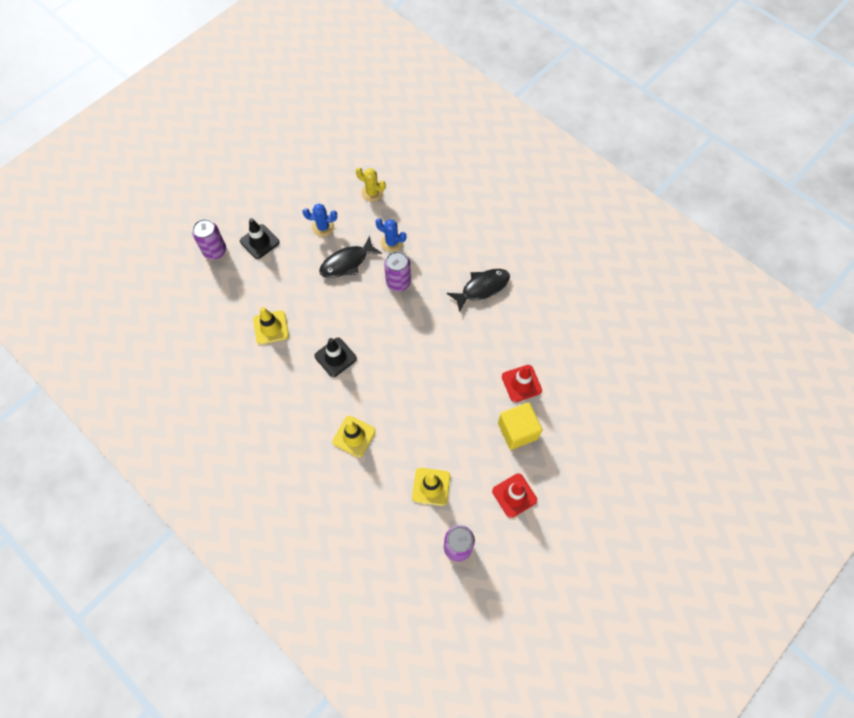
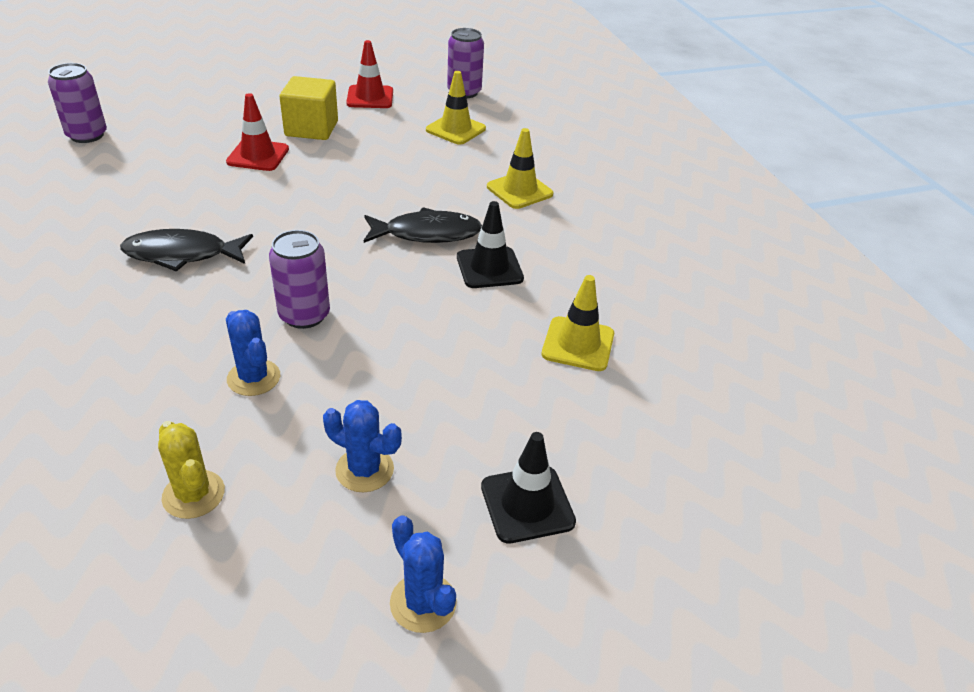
camera: 155 degrees left, 25 degrees down
purple can [192,219,226,260] -> purple can moved to [48,63,107,143]
black fish [319,236,382,278] -> black fish moved to [364,207,482,243]
none -> blue cactus [390,516,457,633]

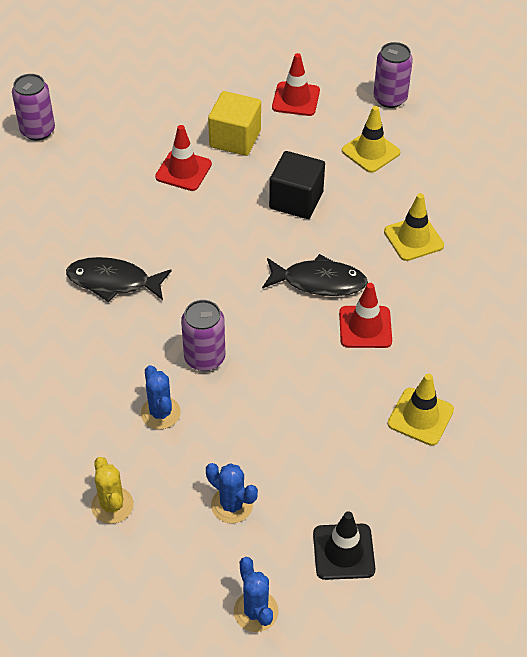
camera: 15 degrees right, 10 degrees up
black traffic cone [457,201,524,288] -> red traffic cone [339,283,392,348]
none -> black cube [269,151,325,219]

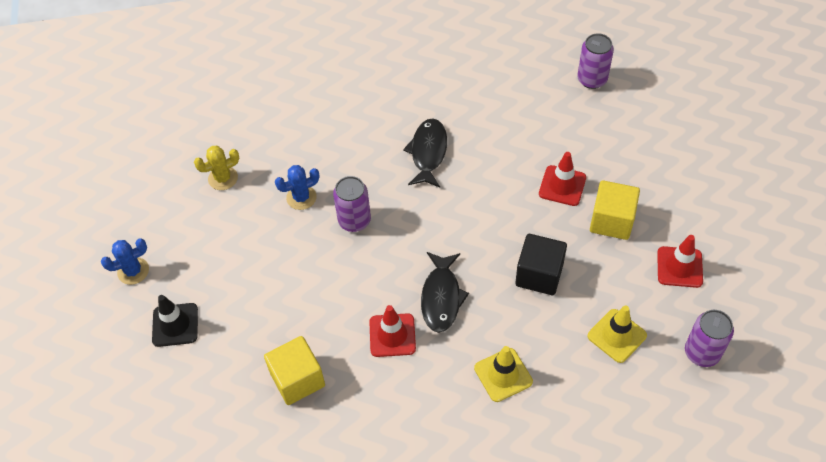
camera: 90 degrees right, 5 degrees up
blue cactus [206,463,258,523] -> none
yellow traffic cone [388,374,454,446] -> yellow cube [264,336,325,405]

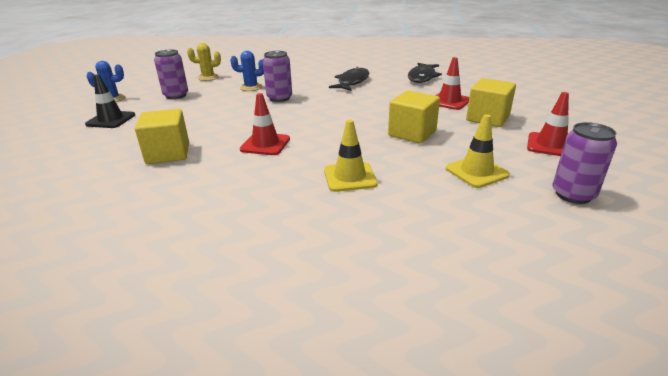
camera: 15 degrees right, 25 degrees down
black fish [421,252,469,333] -> black fish moved to [408,63,442,83]
black cube [515,234,567,295] -> yellow cube [388,91,440,144]
purple can [577,33,614,89] -> purple can moved to [154,49,188,99]

